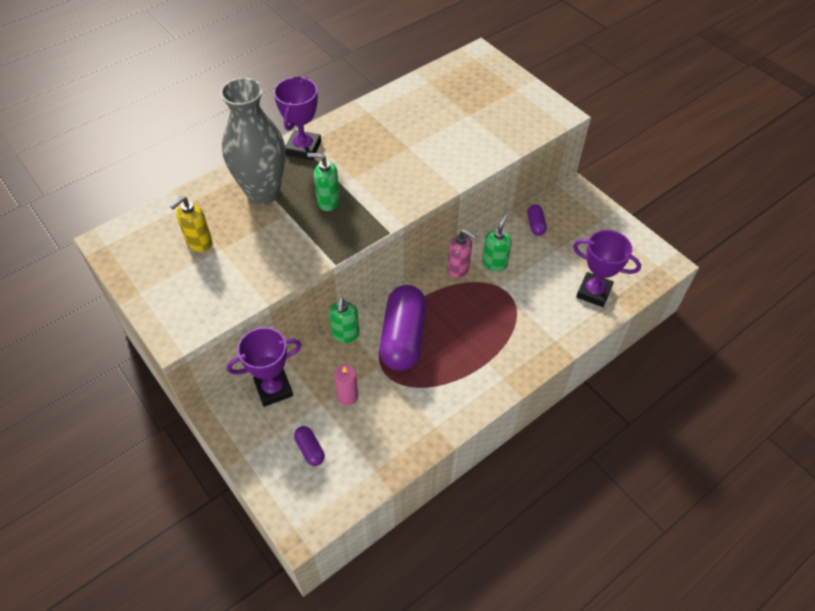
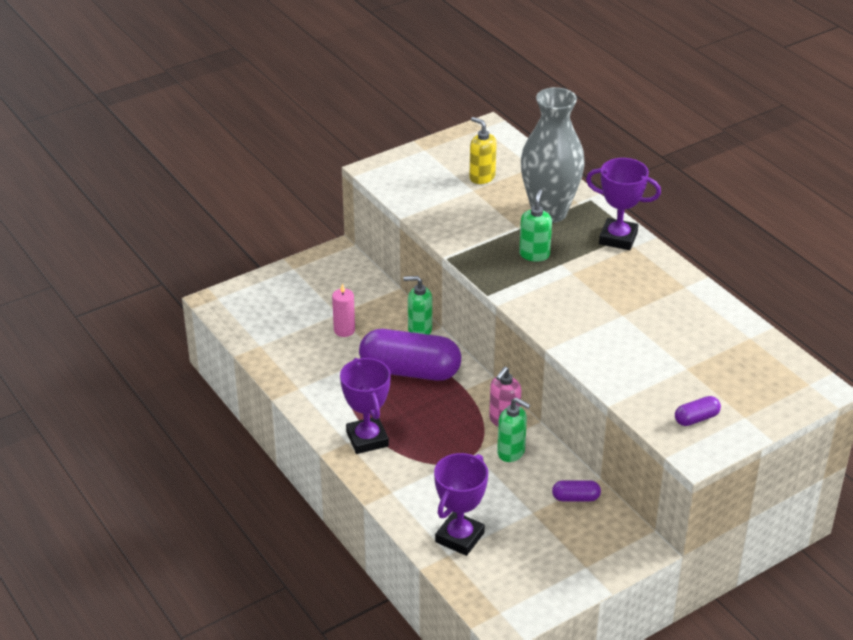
camera: 95 degrees right, 15 degrees down
purple trophy [227,327,301,407] -> purple trophy moved to [340,358,391,454]
purple capsule [294,426,325,466] -> purple capsule moved to [675,396,721,426]

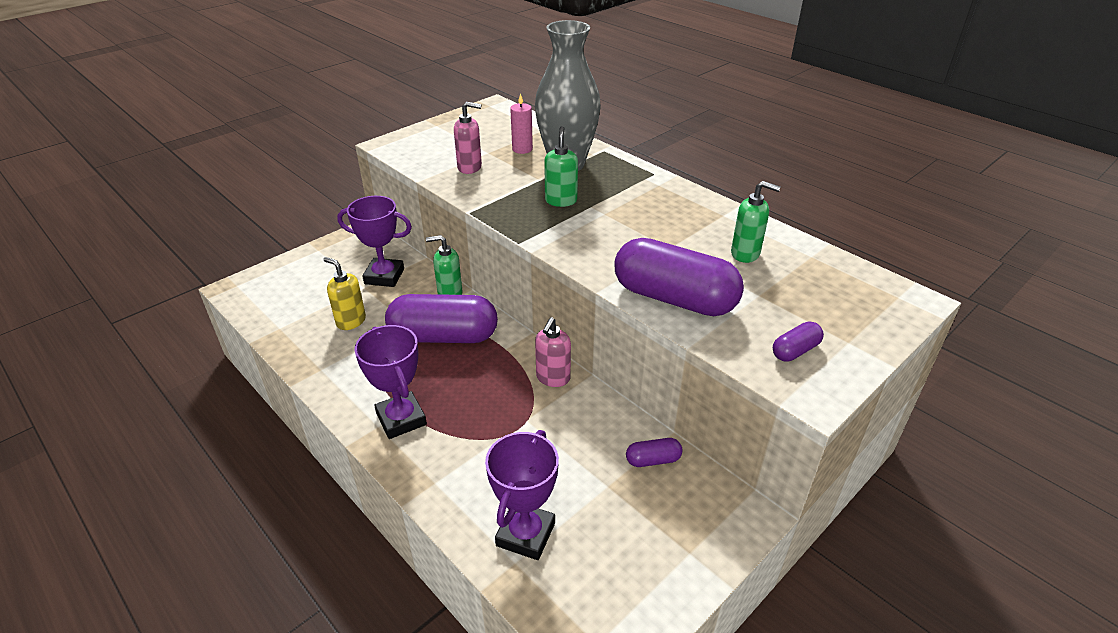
camera: 10 degrees left, 0 degrees up
pink candle [332,283,355,337] -> pink candle moved to [510,93,533,154]
yellow soap dispenser [469,117,497,184] -> yellow soap dispenser moved to [323,257,366,330]
green soap dispenser [497,397,530,462] -> green soap dispenser moved to [731,181,780,263]
purple trophy [586,158,661,250] -> purple trophy moved to [337,196,412,287]
none -> pink soap dispenser [454,102,482,174]
none -> purple capsule [614,238,744,316]

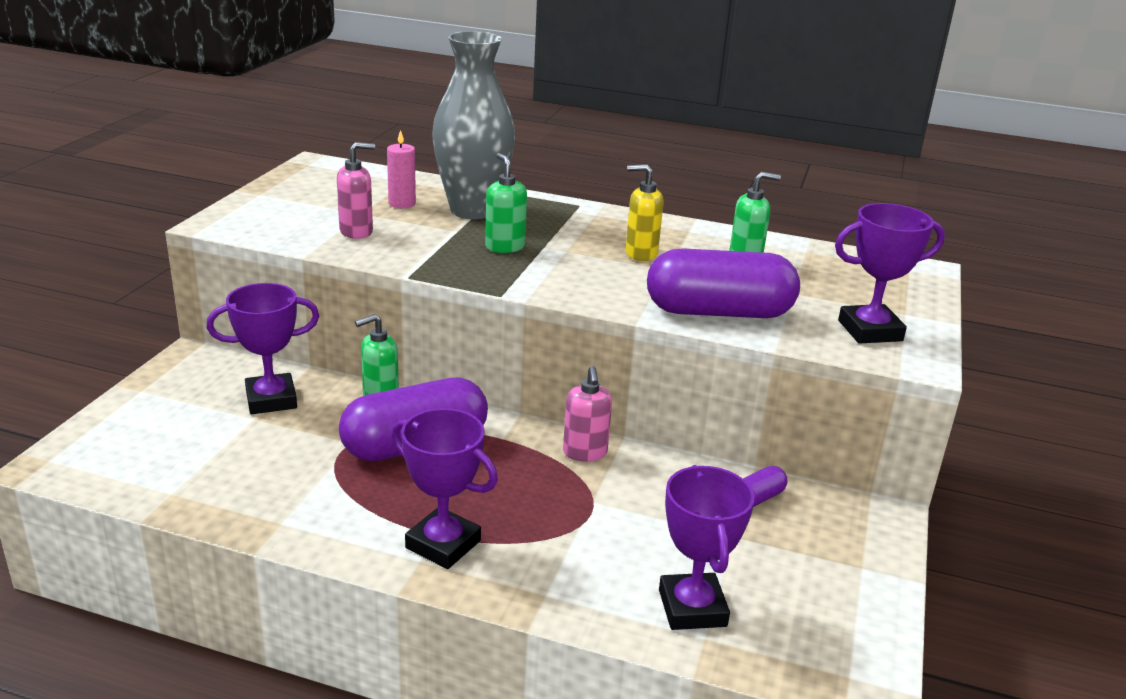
camera: 30 degrees left, 10 degrees down
yellow soap dispenser [323,257,366,330] -> yellow soap dispenser moved to [626,164,664,261]
purple capsule [773,321,824,362] -> purple trophy [835,203,945,344]

